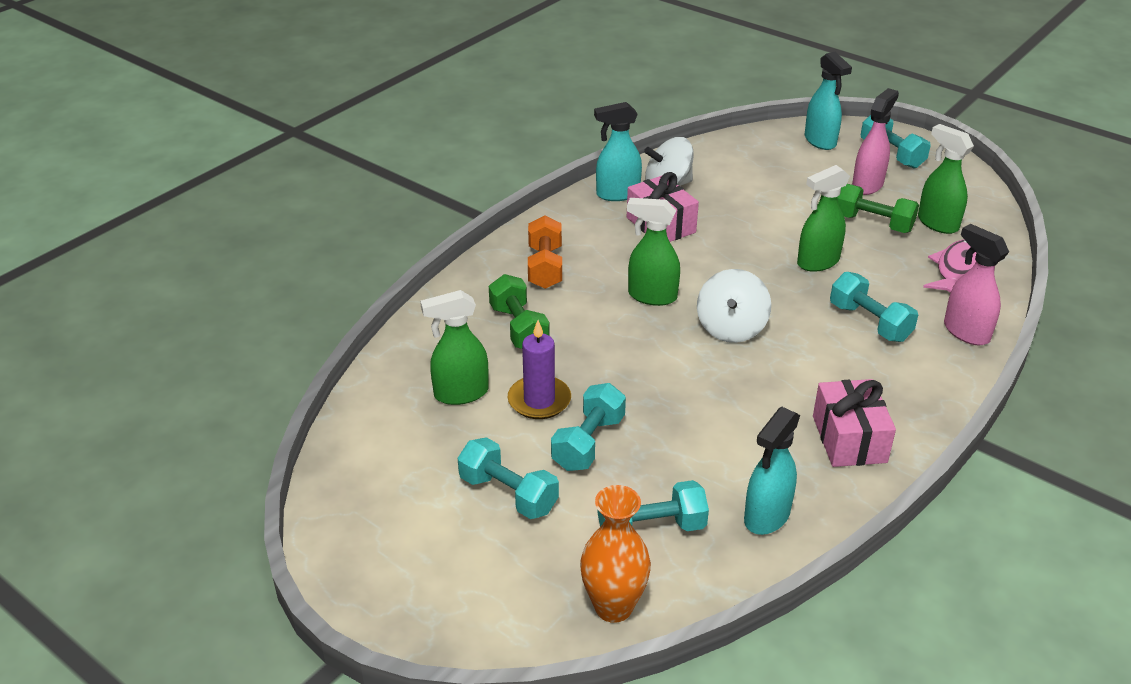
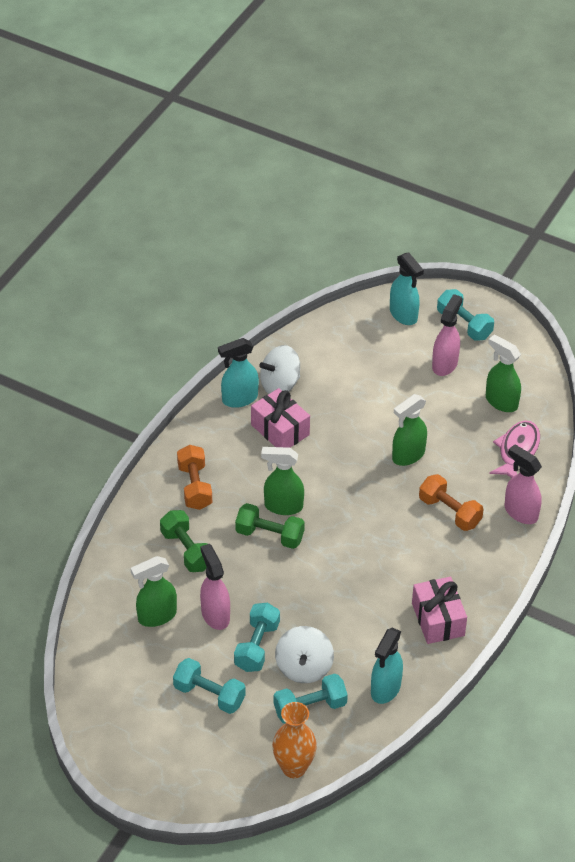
camera: 10 degrees left, 10 degrees up
purple candle [507,320,571,419] -> pink spray bottle [200,544,230,630]
white spinning top [697,269,771,343] -> white spinning top moved to [275,626,334,683]
turquoise dumbbell [830,272,918,342] -> orange dumbbell [419,474,484,531]
green dumbbell [837,184,919,233] -> green dumbbell moved to [235,503,305,549]

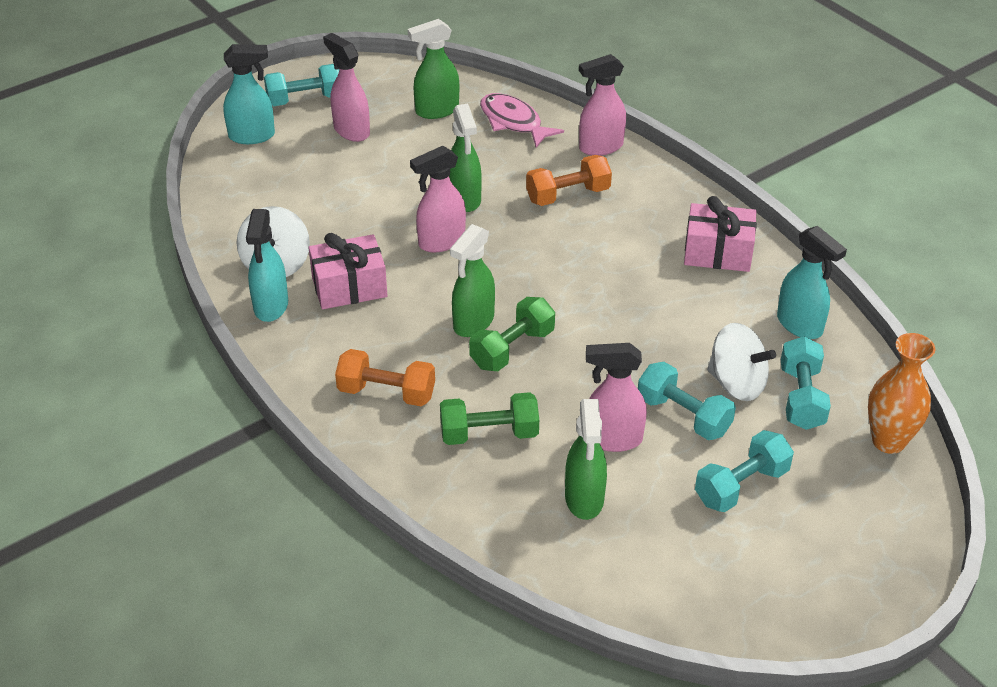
camera: 65 degrees left, 5 degrees down
none -> pink spray bottle [410,146,466,252]

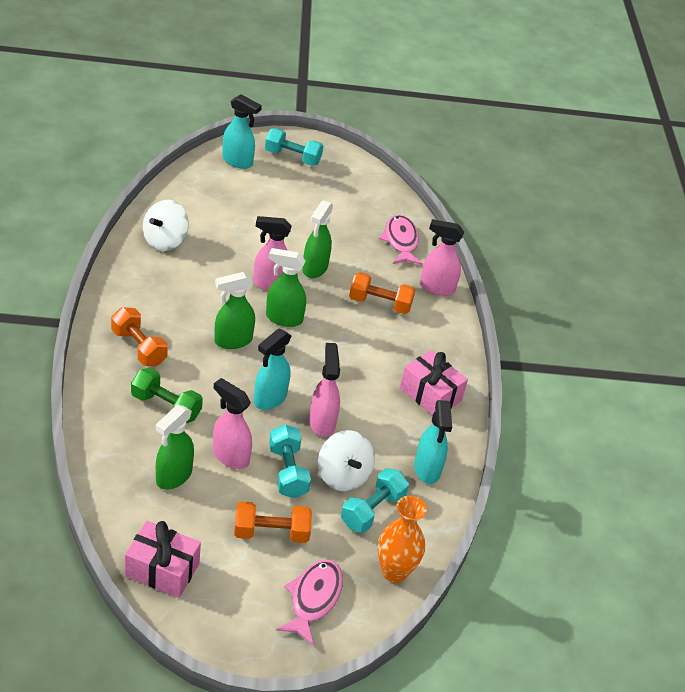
camera: 30 degrees right, 0 degrees up
turquoise spray bottle [246,209,288,322] -> turquoise spray bottle moved to [254,329,291,410]
pink gift [309,233,387,309] -> pink gift moved to [125,521,201,598]
pink spray bottle [323,33,370,142] -> pink spray bottle moved to [309,343,340,437]
green spray bottle [408,19,459,119] -> green spray bottle moved to [266,248,306,327]
green dumbbell [469,297,555,371] -> none
turquoise dumbbell [695,430,794,512] -> orange dumbbell [234,502,312,543]
none -> pink fish [276,559,343,646]

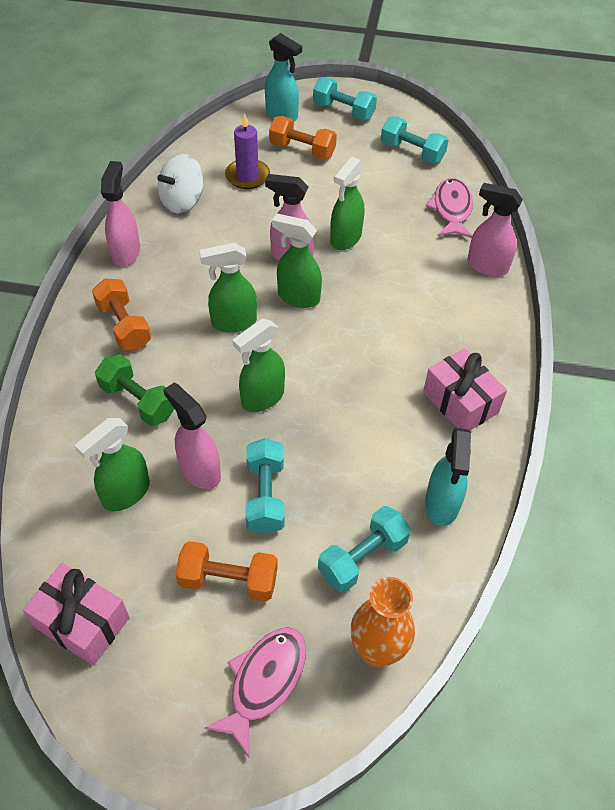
camera: 15 degrees right, 10 degrees up
turquoise spray bottle [254,329,291,410] -> green spray bottle [233,318,285,412]
pink spray bottle [309,343,340,437] -> pink spray bottle moved to [101,161,140,266]
white spinning top [318,430,375,491] -> none
orange dumbbell [349,272,415,314] -> orange dumbbell moved to [269,116,337,160]
none -> purple candle [225,113,270,189]
none -> turquoise dumbbell [381,116,449,163]

